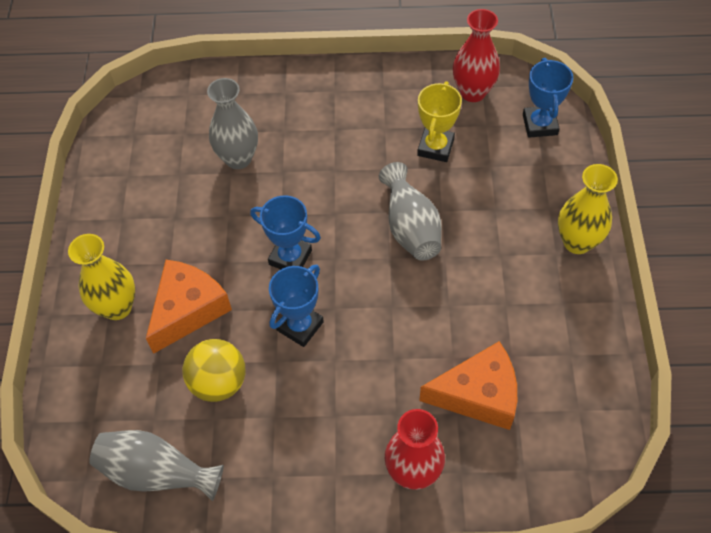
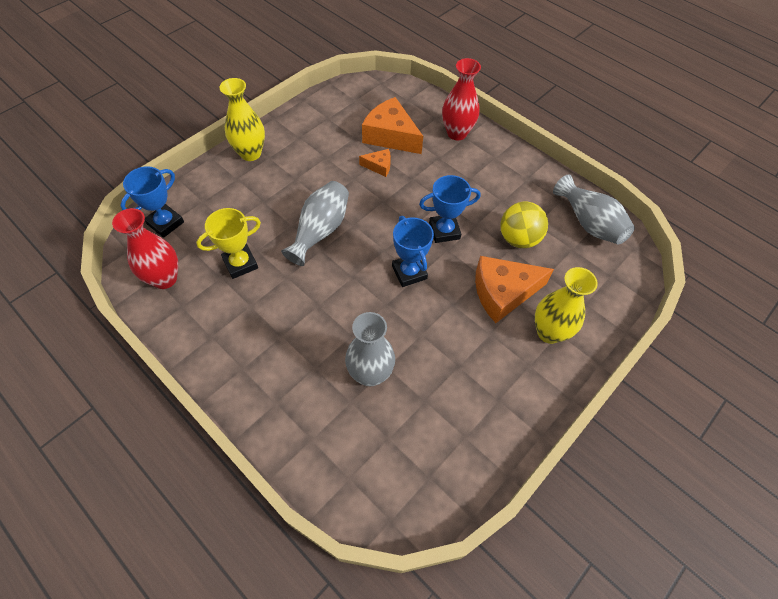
camera: 140 degrees left, 0 degrees up
none -> orange cheese [359,149,391,177]

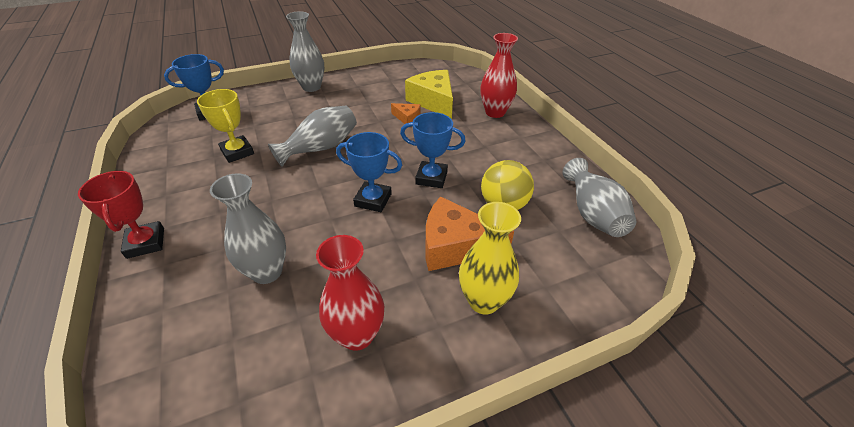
camera: 25 degrees right, 15 degrees down
red vase [112,208,178,289] -> red vase moved to [316,235,384,351]
yellow trophy [196,208,261,279] -> yellow trophy turned 60 degrees clockwise [197,89,254,163]
yellow vase [219,78,265,161] -> grey vase [286,11,324,92]
orange cheese [362,97,423,154] -> yellow cheese [405,70,453,119]
blue trophy [392,216,434,287] -> blue trophy turned 75 degrees counterclockwise [336,132,402,212]
none -> red trophy [78,171,164,259]

